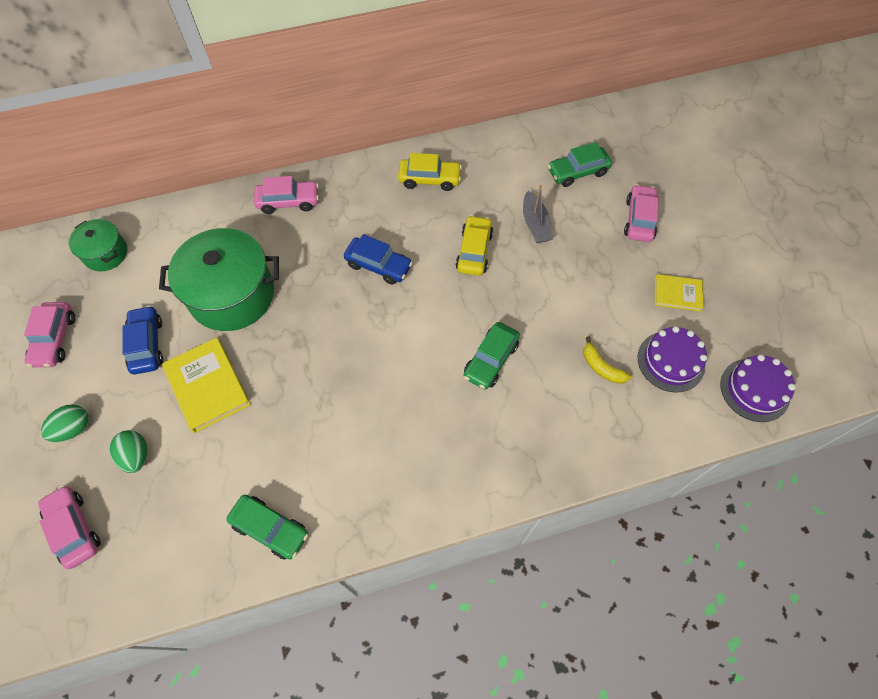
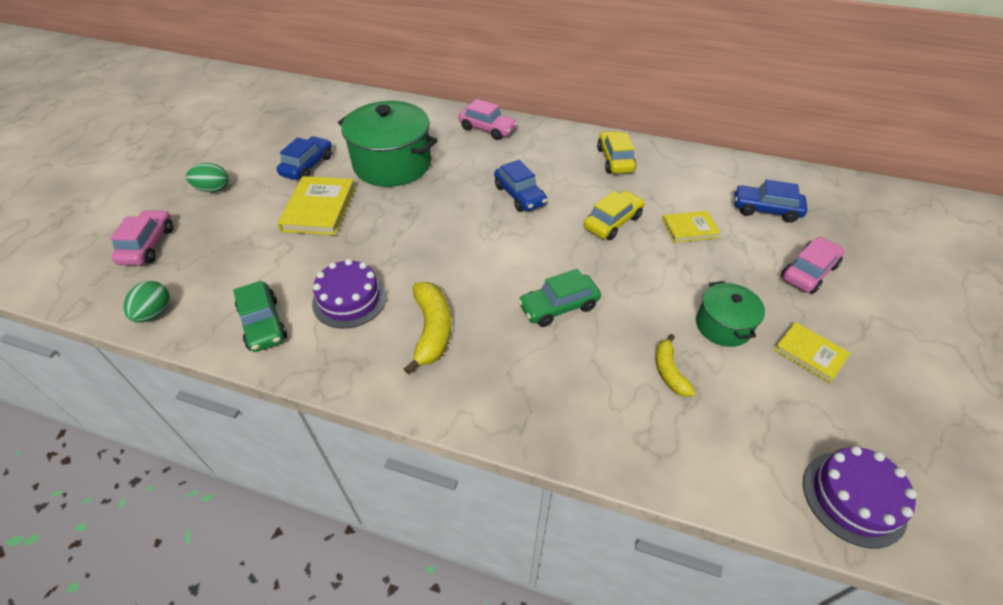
camera: 35 degrees right, 15 degrees down
pink car [24,302,75,367] -> none
green pot [69,219,127,271] -> green pot moved to [696,281,765,347]
green egg [110,430,148,473] -> green egg moved to [123,281,170,323]
yellow car [398,153,462,191] -> yellow car turned 135 degrees counterclockwise [597,131,636,174]
grey boat [523,185,553,243] -> yellow book [662,211,721,243]
green car [548,142,612,187] -> blue car [734,179,808,223]
purple cake [638,326,707,392] -> purple cake moved to [312,259,387,329]
none -> yellow banana [404,282,451,375]

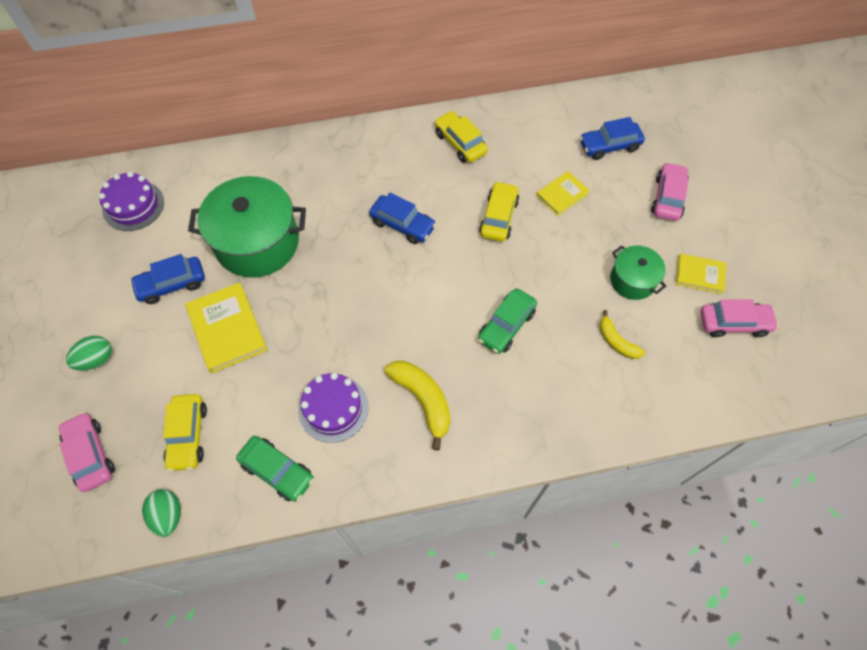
camera: 30 degrees left, 15 degrees up
blue car [277,136,332,180] -> blue car turned 105 degrees counterclockwise [130,254,205,304]
pink car [459,99,517,140] -> pink car moved to [701,300,779,337]
purple cake [803,446,917,548] -> purple cake moved to [99,172,164,231]
none -> yellow car [163,394,207,472]

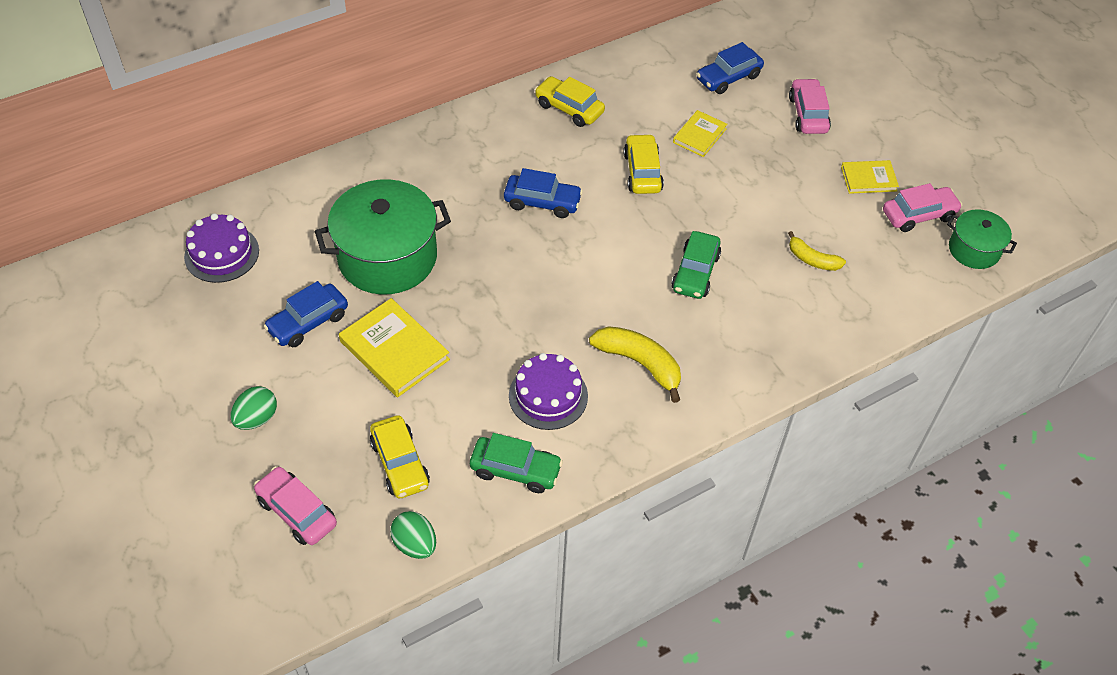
camera: 20 degrees left, 10 degrees down
green pot [610,245,666,300] -> green pot moved to [947,209,1017,269]

